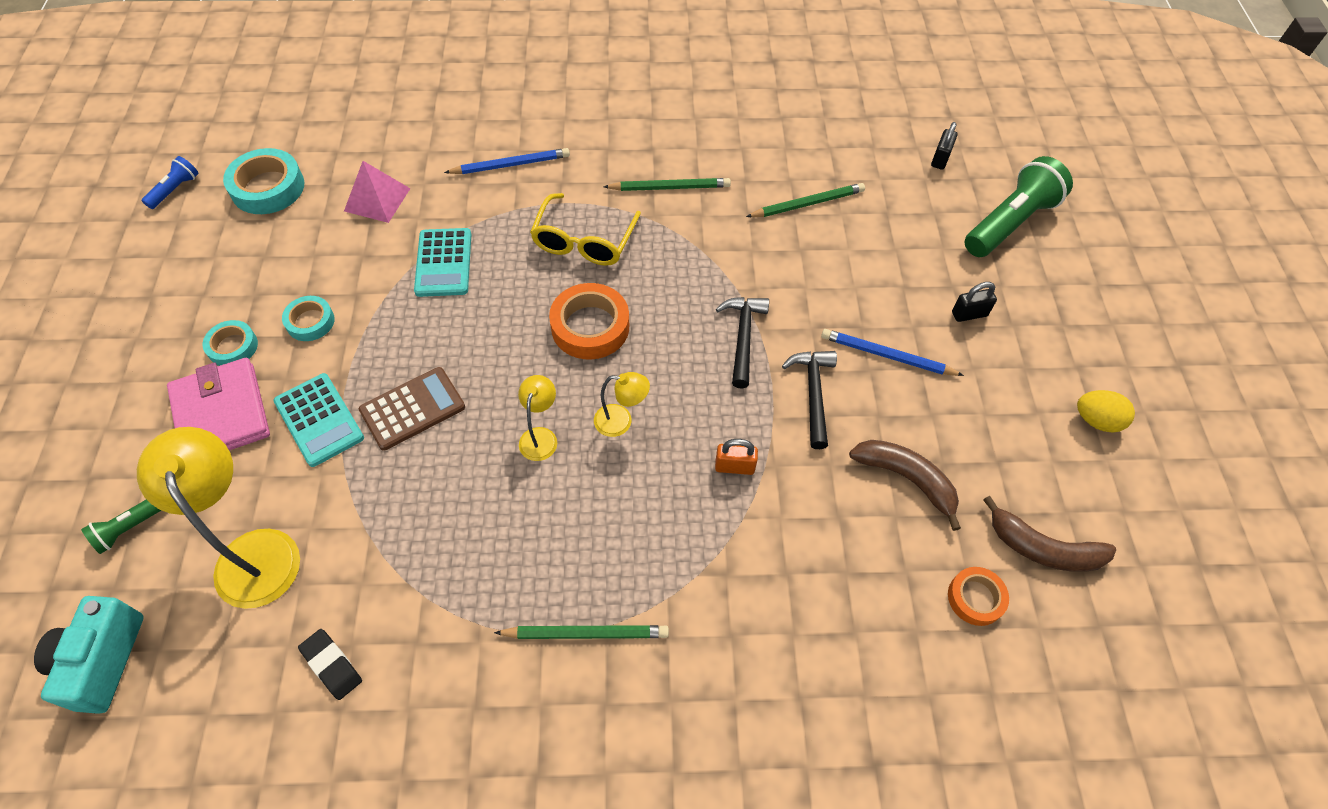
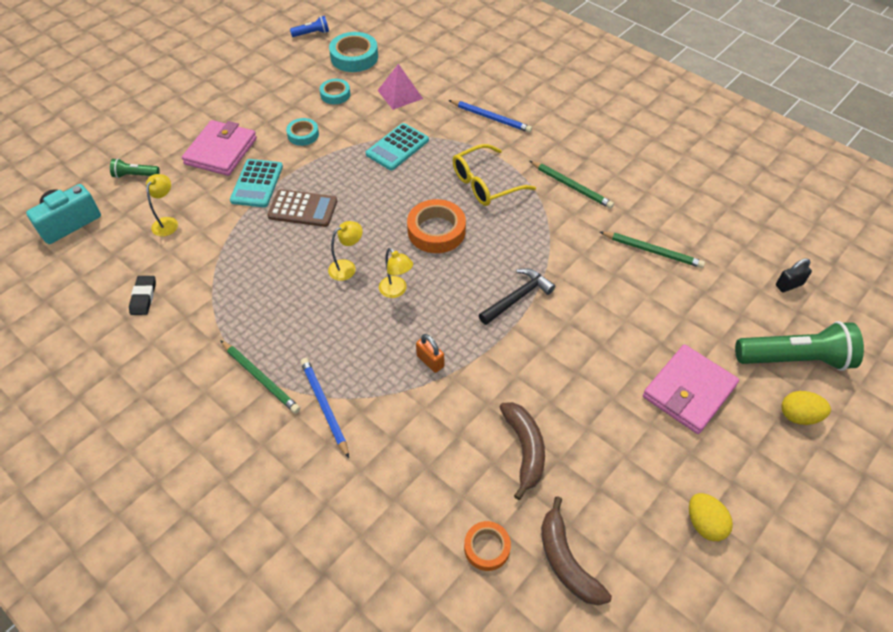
camera: 45 degrees right, 5 degrees down
yellow lamp [137,427,300,609] -> yellow lamp [146,174,178,237], size x0.50
turquoise tape [203,320,258,366] -> turquoise tape moved to [320,79,350,104]
black hammer [782,351,837,449] -> none
blue pencil [821,329,964,376] -> blue pencil moved to [300,358,349,458]
black padlock [952,282,997,322] -> pink wallet [643,344,739,434]
none -> yellow egg [782,391,831,425]

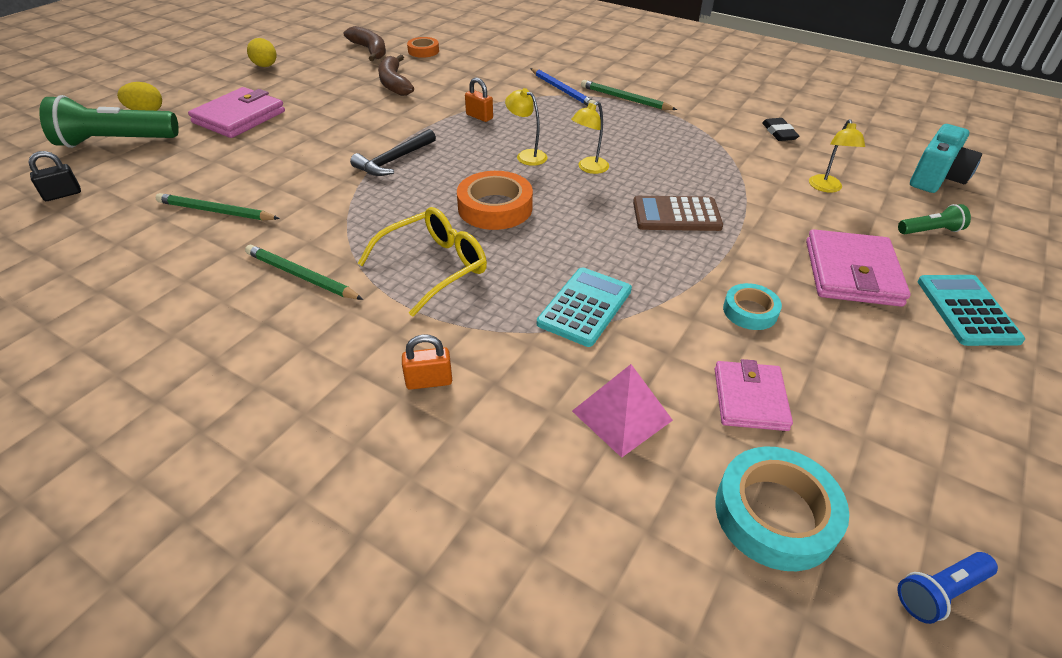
camera: 170 degrees right, 10 degrees down
turquoise calculator [230,159,283,207] -> turquoise calculator moved to [918,275,1025,346]
turquoise tape [320,79,350,104] -> pink wallet [715,359,793,431]
blue pencil [449,100,532,133] -> orange padlock [402,334,452,390]

